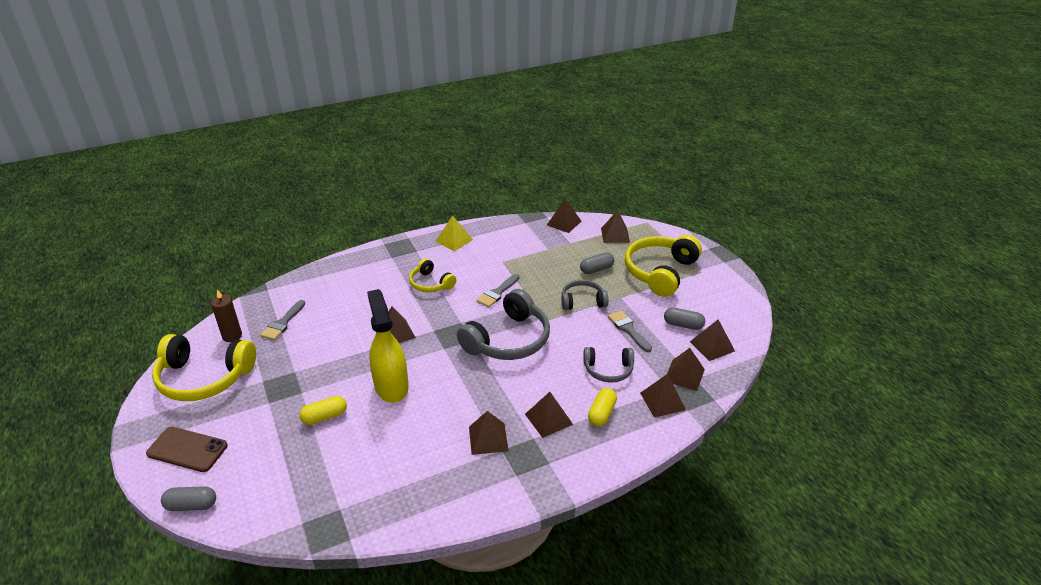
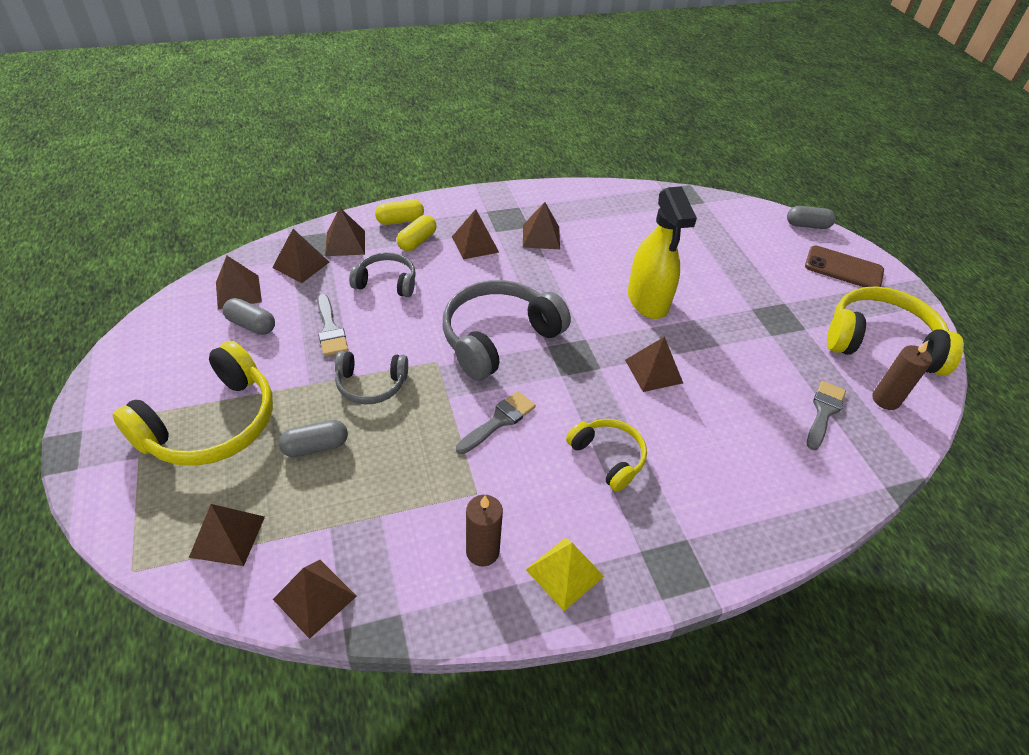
camera: 175 degrees left, 10 degrees up
yellow capsule [299,396,347,425] -> yellow capsule moved to [375,199,424,225]
none -> brown candle [466,495,503,566]

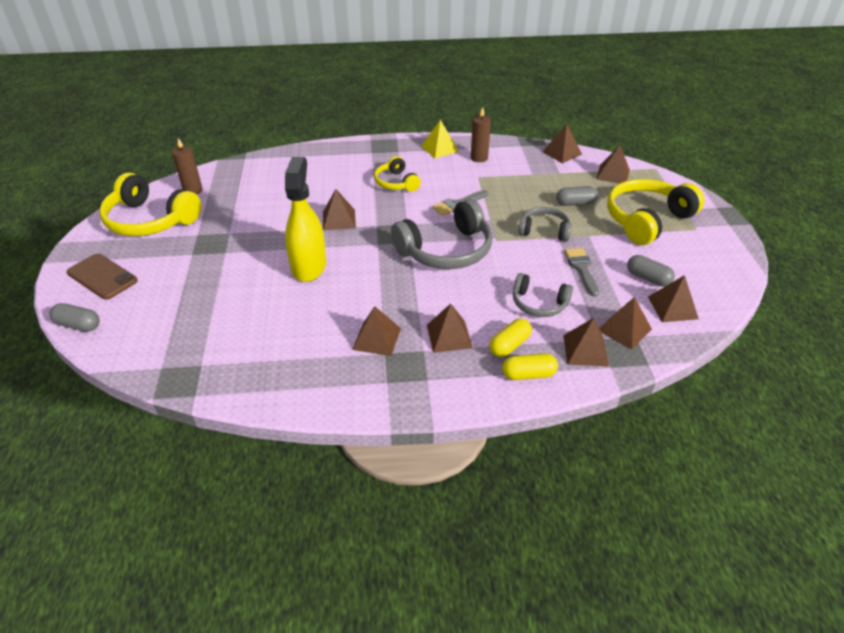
camera: 165 degrees left, 5 degrees down
grey brush [807,381,846,450] -> none

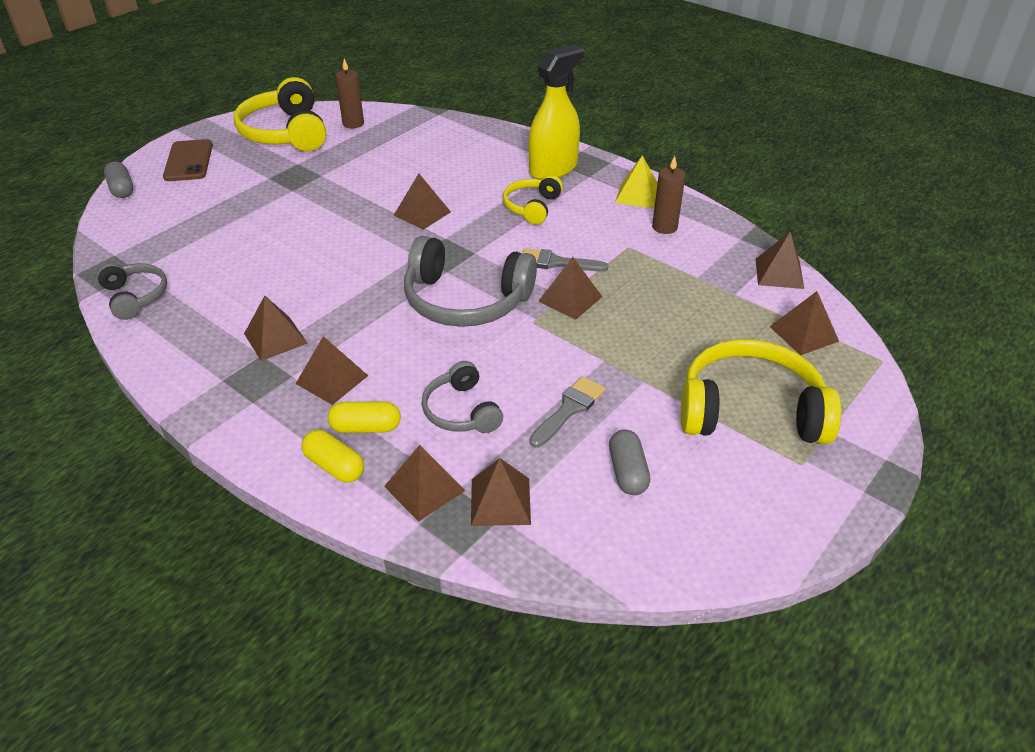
camera: 45 degrees right, 0 degrees up
yellow spray bottle [285,157,326,282] -> yellow spray bottle moved to [529,44,584,180]
grey headphones [519,207,572,241] -> grey headphones moved to [96,263,167,320]
grey capsule [556,186,598,206] -> none
brown pyramid [648,275,699,322] -> brown pyramid moved to [538,257,602,320]

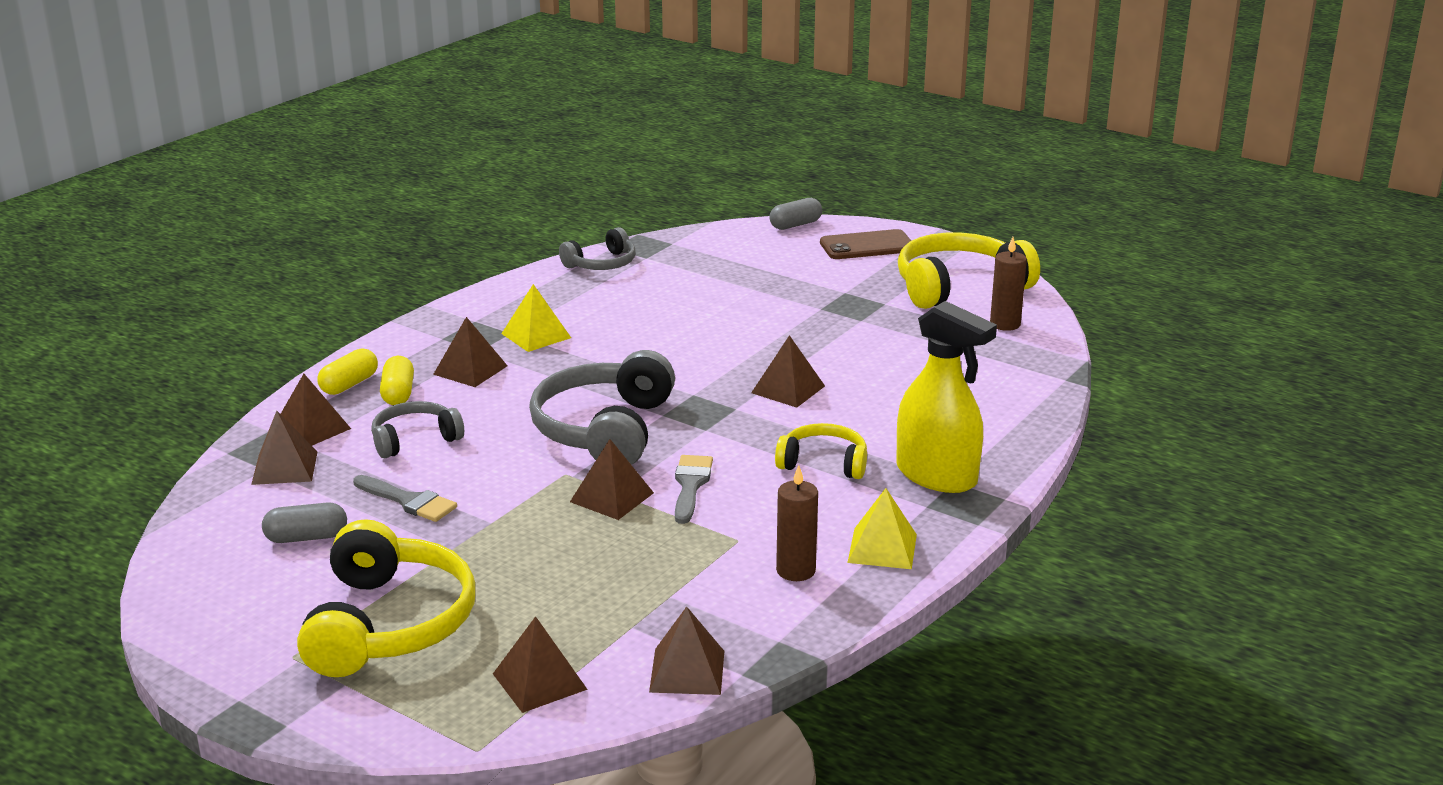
camera: 85 degrees right, 15 degrees down
brown pyramid [244,296,308,361] -> yellow pyramid [501,284,571,352]

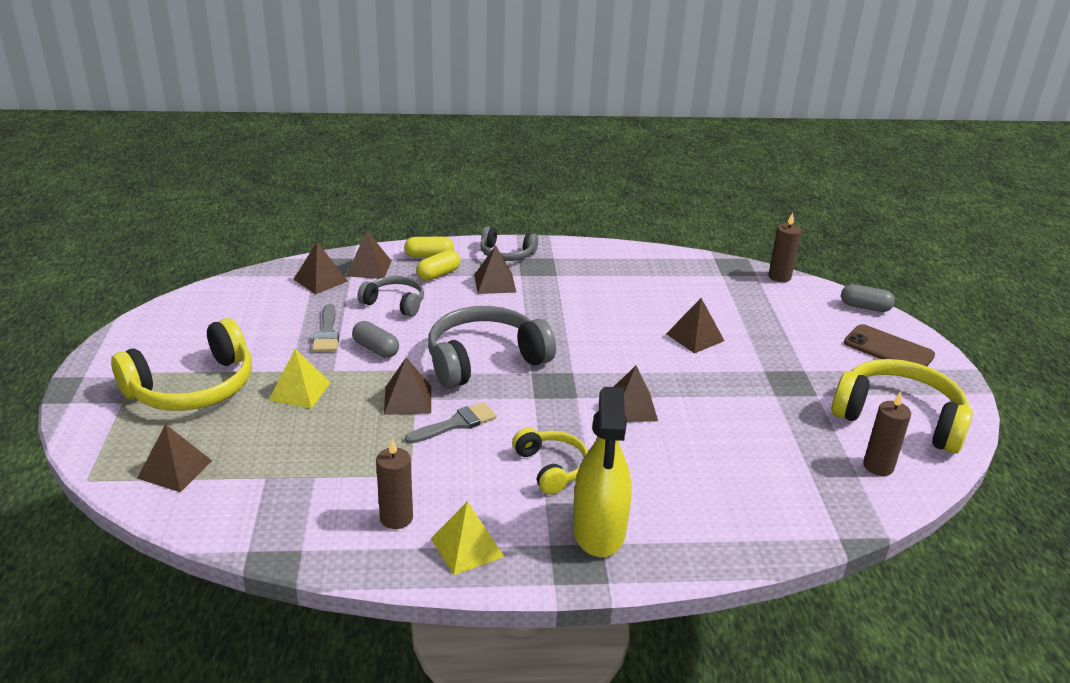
camera: 50 degrees right, 5 degrees up
grey capsule [262,502,347,543] -> grey capsule moved to [352,321,399,358]
yellow pyramid [501,284,571,352] -> yellow pyramid moved to [268,349,331,409]
grey headphones [559,227,636,270] -> grey headphones moved to [480,226,538,261]
brown pyramid [649,606,724,695] -> brown pyramid moved to [666,298,724,353]
none -> brown candle [768,213,801,282]

